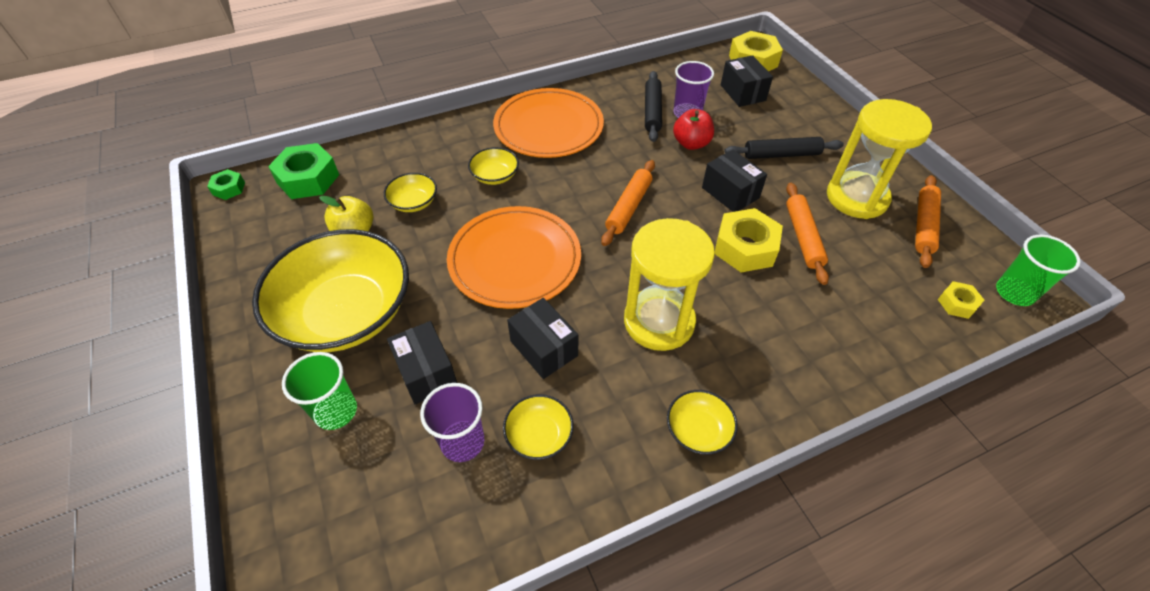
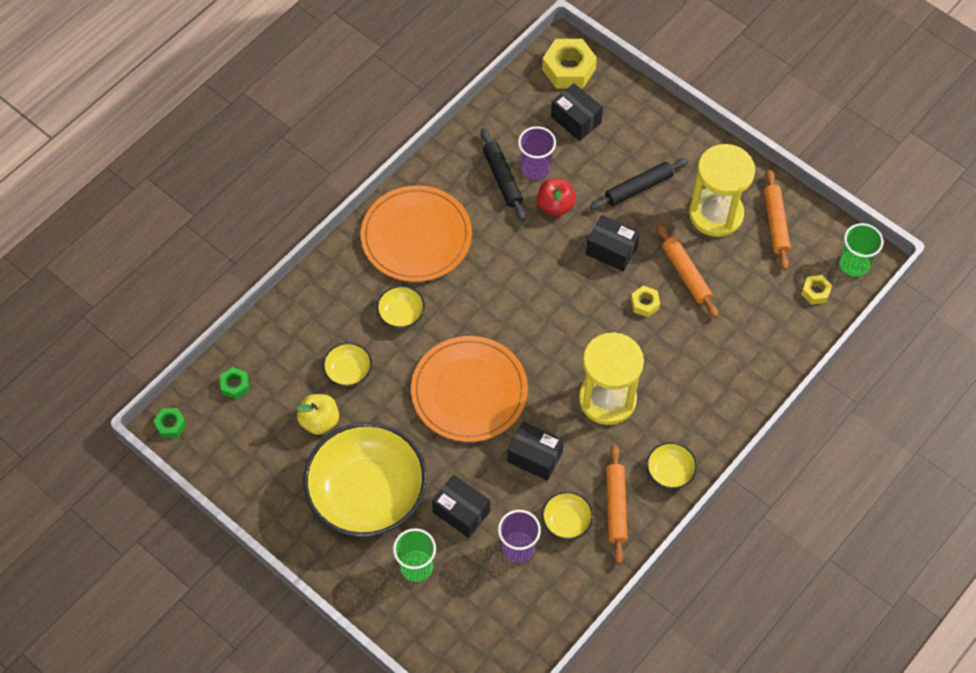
camera: 25 degrees left, 10 degrees up
green nut [268,143,339,199] -> green nut [220,367,249,399], size x0.52
orange rolling pin [601,160,655,246] -> orange rolling pin moved to [606,445,628,564]
yellow nut [715,208,783,272] -> yellow nut [631,286,660,317], size x0.52

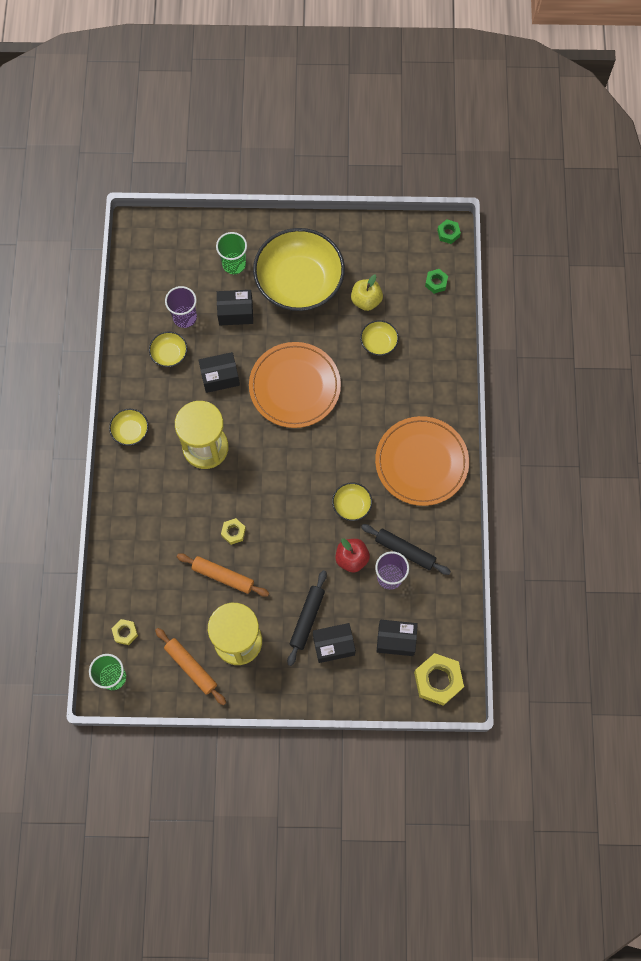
camera: 140 degrees right, 10 degrees up
yellow bowl [377,286,425,328] -> yellow bowl moved to [332,483,372,521]
black box [586,215,640,272] -> black box moved to [313,623,356,663]
orange rolling pin [606,445,628,564] -> none

